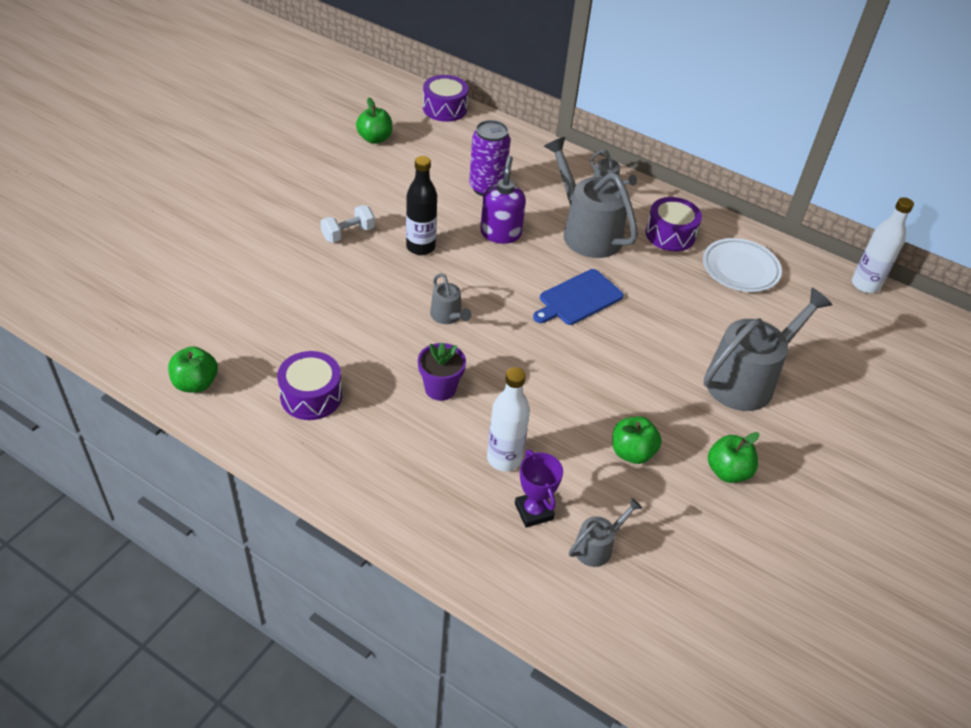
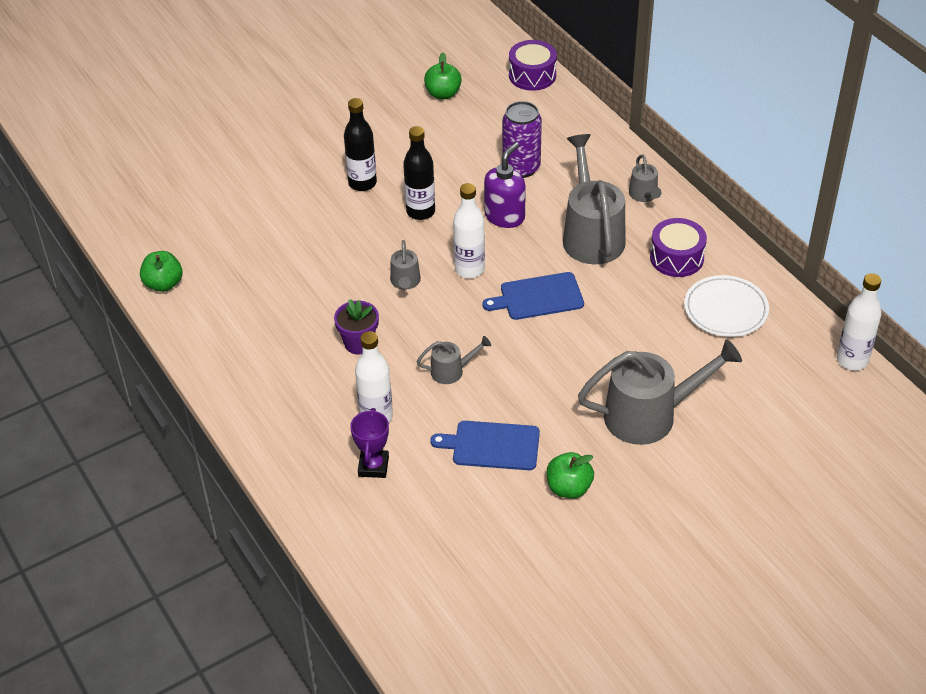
camera: 30 degrees right, 0 degrees up
purple drum [277,351,342,420] -> none
white dumbbell [320,205,375,243] -> black bottle [344,98,377,191]
grey watering can [569,498,642,567] -> grey watering can moved to [416,336,491,384]
green apple [612,416,662,464] -> blue cutting board [430,421,540,470]
none -> white bottle [453,183,485,278]

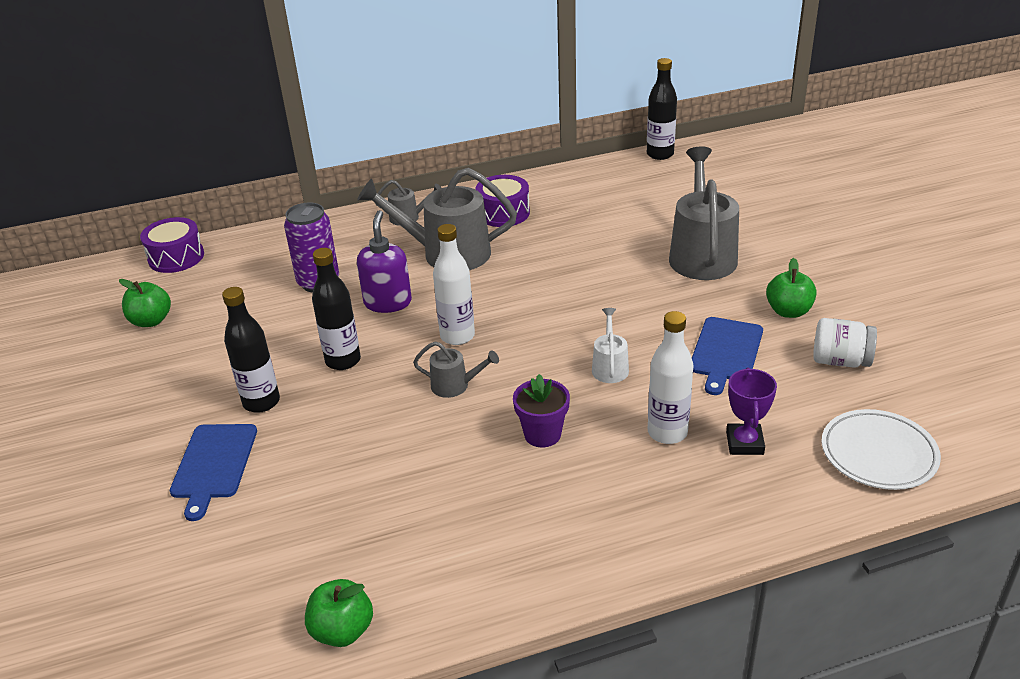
camera: 75 degrees left, 10 degrees down
purple trophy [350,408,389,478] -> purple trophy turned 75 degrees clockwise [726,368,777,455]
grey watering can [416,336,491,384] -> white watering can [592,308,629,383]
blue cutting board [482,272,584,320] -> blue cutting board moved to [170,424,257,521]
purple soap dispenser [484,142,526,228] -> purple soap dispenser turned 45 degrees clockwise [357,210,412,313]
white plate [684,275,769,337] -> white plate moved to [822,409,941,490]
white bottle [837,273,882,370] -> black bottle [647,58,677,160]
none -> white jar [813,318,877,368]

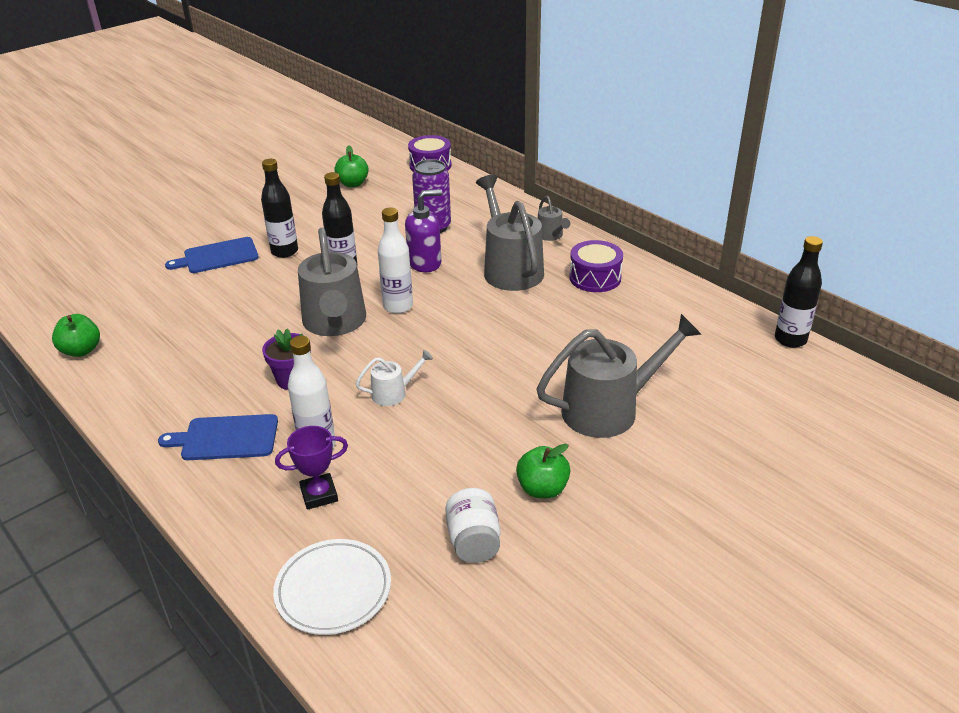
camera: 65 degrees right, 0 degrees up
grey watering can [413,341,499,398] -> grey watering can [298,227,366,336], size x2.10
blue cutting board [692,317,763,395] -> blue cutting board moved to [158,414,278,460]

